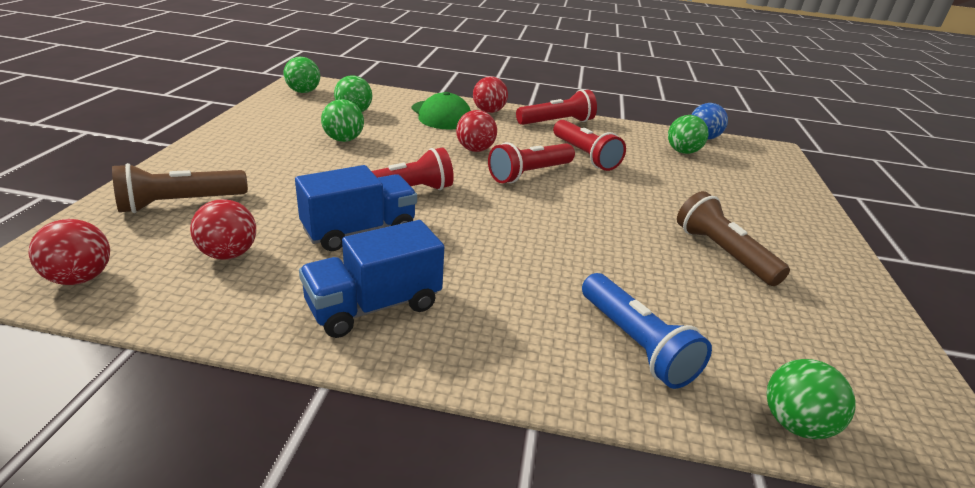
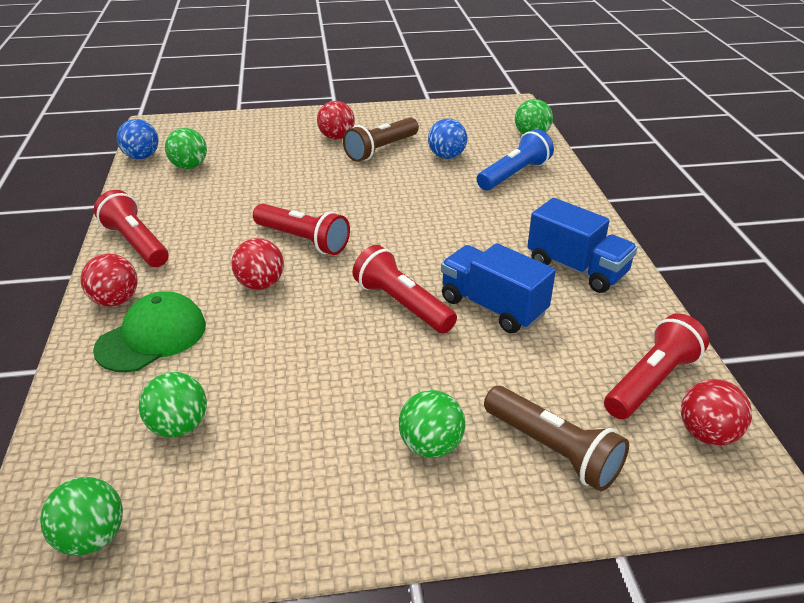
camera: 105 degrees left, 5 degrees up
red ball [190,199,256,260] -> red ball moved to [317,101,355,139]
green ball [321,99,364,142] -> green ball moved to [399,390,465,458]
red flashlight [553,120,626,171] -> red flashlight moved to [604,313,709,419]
none -> blue ball [428,118,467,159]

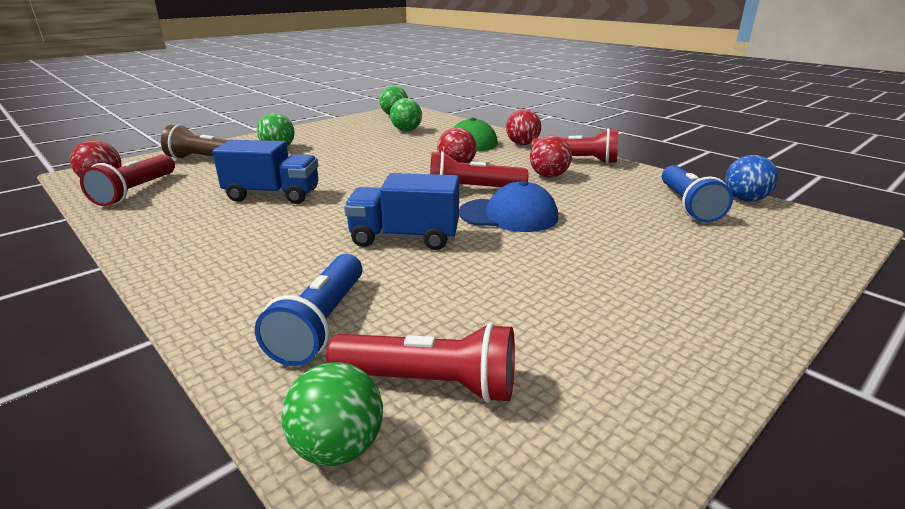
camera: 145 degrees right, 10 degrees down
green ball [165,128,207,169] -> blue flashlight [662,165,733,223]
red ball [317,101,355,139] -> red ball moved to [530,135,572,178]
brown flashlight [343,117,419,162] -> none
red flashlight [352,245,457,334] -> red flashlight moved to [326,323,515,403]
blue ball [428,118,467,159] -> none
blue truck [527,198,638,293] -> blue truck moved to [344,173,459,250]
none -> blue cap [459,181,558,232]

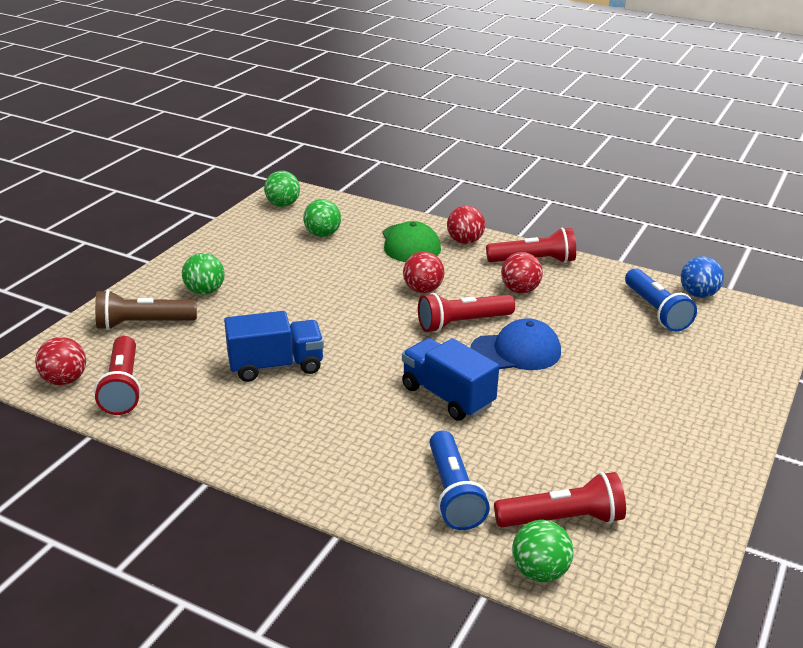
camera: 20 degrees left, 5 degrees up
blue truck [344,173,459,250] -> blue truck turned 60 degrees clockwise [402,338,499,421]

